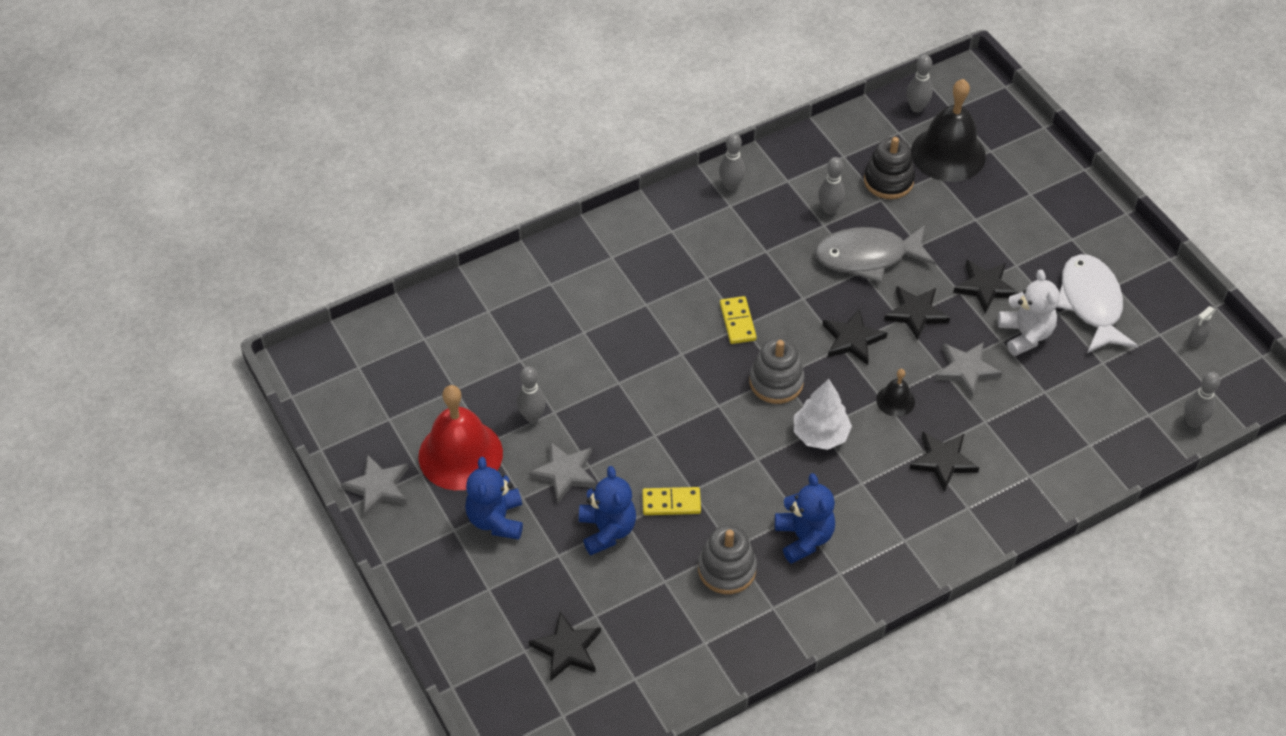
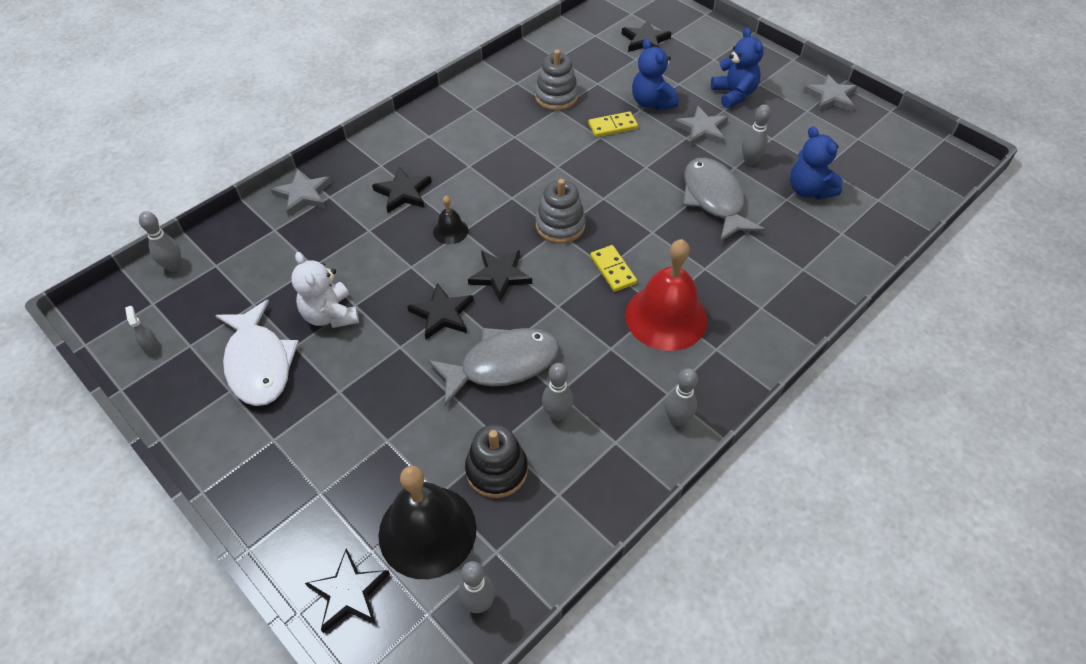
camera: 165 degrees right, 0 degrees up
red bell [418,385,503,490] -> red bell moved to [625,239,707,351]
blue teddy bear [775,473,835,564] -> blue teddy bear moved to [790,126,843,200]
white tree [794,379,852,450] -> none
grey star [935,342,1002,398] -> grey star moved to [271,169,331,216]
black star [953,260,1019,314] -> black star moved to [305,548,390,633]
grey spray bottle [1188,306,1215,347] -> grey spray bottle turned 60 degrees counterclockwise [125,306,159,355]
none -> grey fish [683,158,765,242]

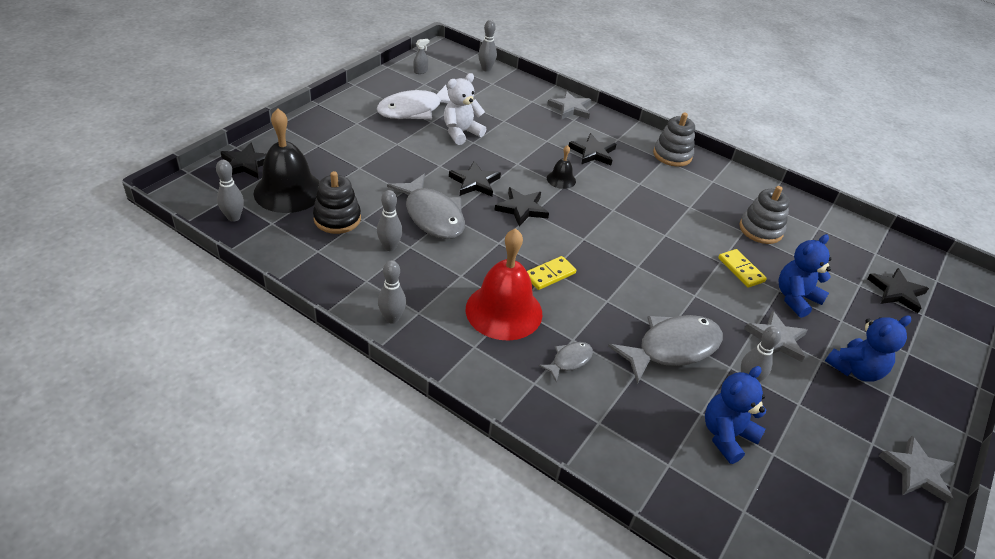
camera: 75 degrees right, 10 degrees down
grey stacking toy [535,179,586,243] -> grey stacking toy moved to [653,112,695,167]
none -> grey fish [539,342,593,382]

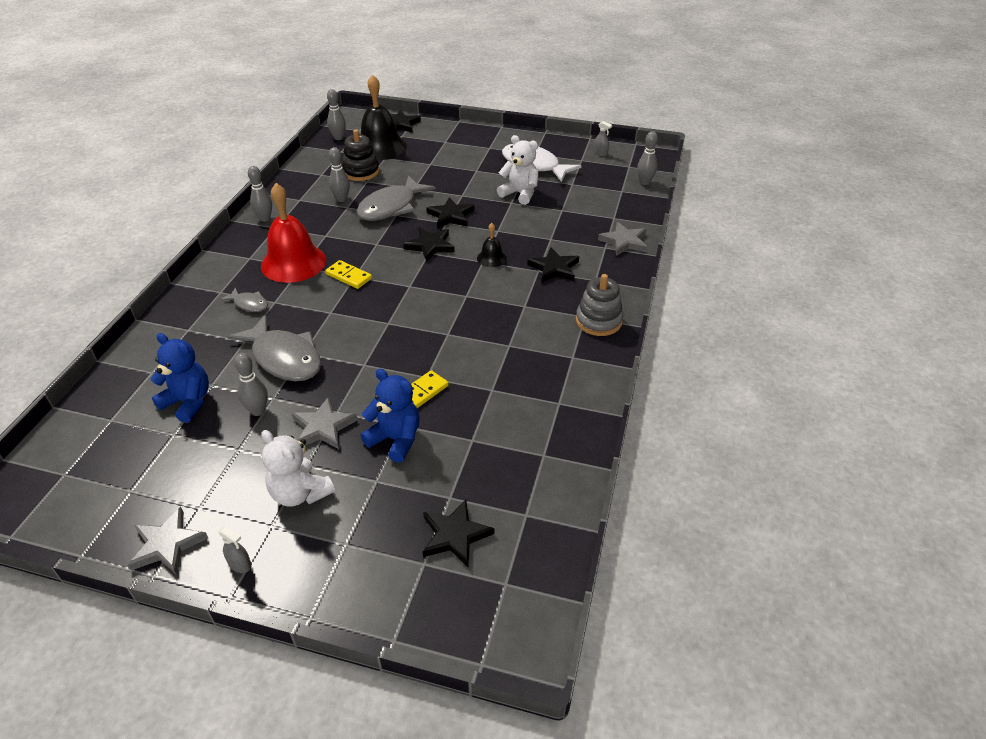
camera: 75 degrees right, 0 degrees up
grey stacking toy [739,186,790,244] -> none
blue teddy bear [825,315,911,382] -> white teddy bear [261,430,335,506]
none -> grey spray bottle [218,526,252,573]

